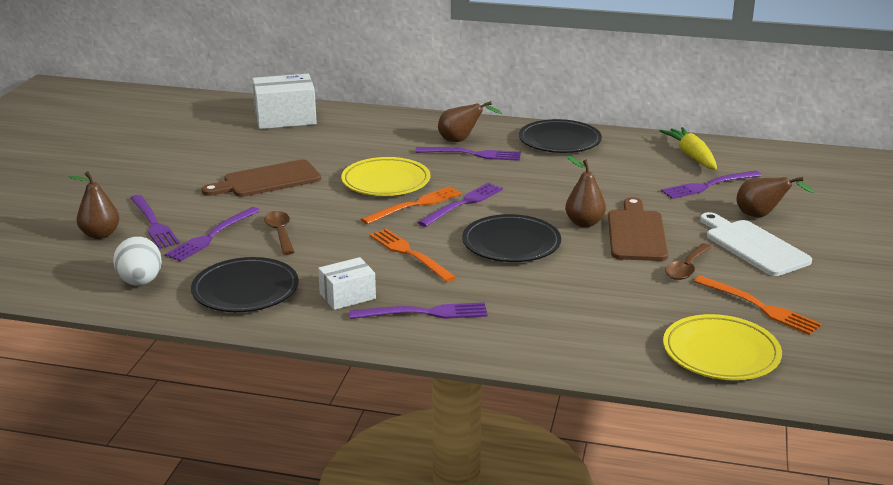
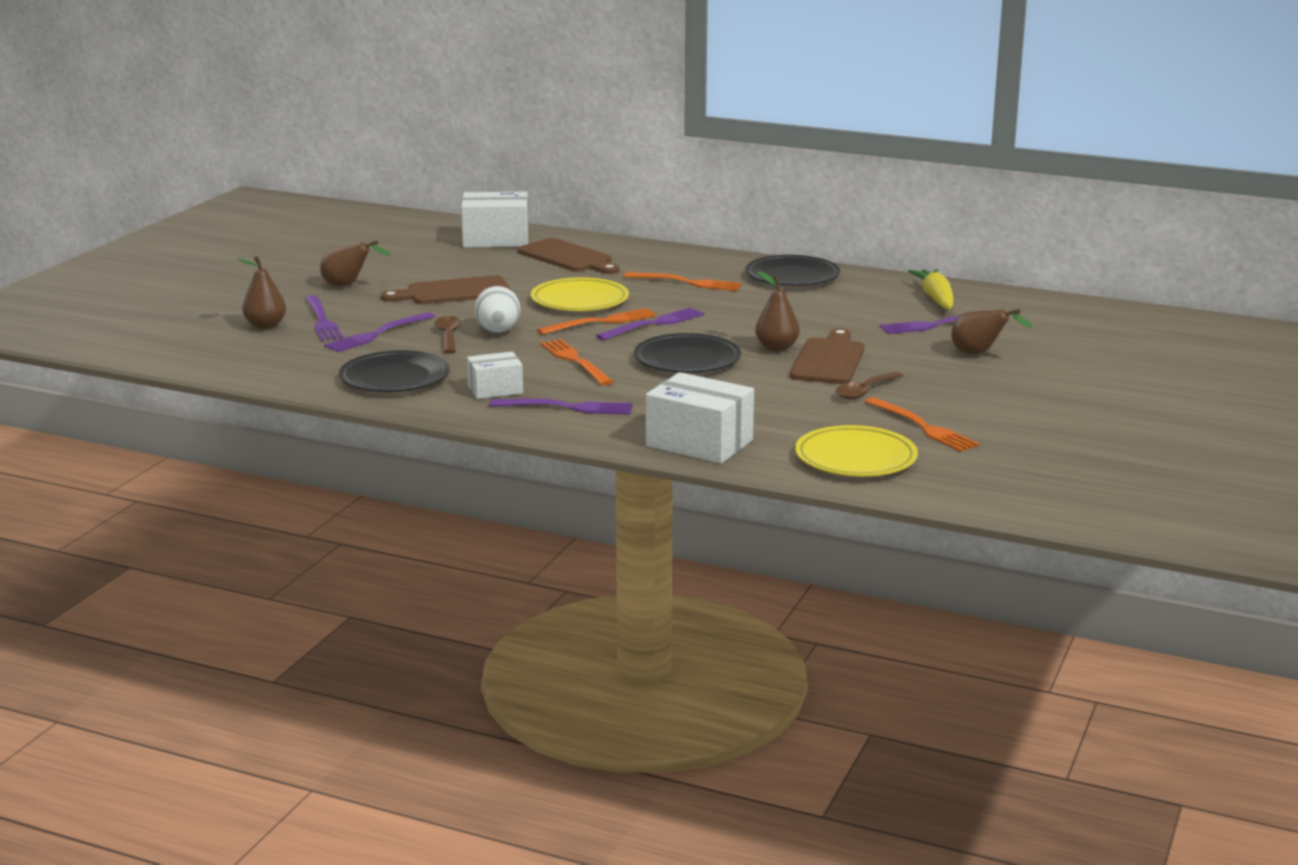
camera: 10 degrees right, 5 degrees down
white egg [113,236,162,286] -> white egg moved to [475,286,520,333]
purple fork [415,147,521,161] -> orange fork [624,272,742,291]
brown pear [438,101,502,142] -> brown pear moved to [320,240,391,286]
white cutting board [700,212,812,276] -> none
none -> brown cutting board [518,238,620,274]
none -> white box [646,372,754,464]

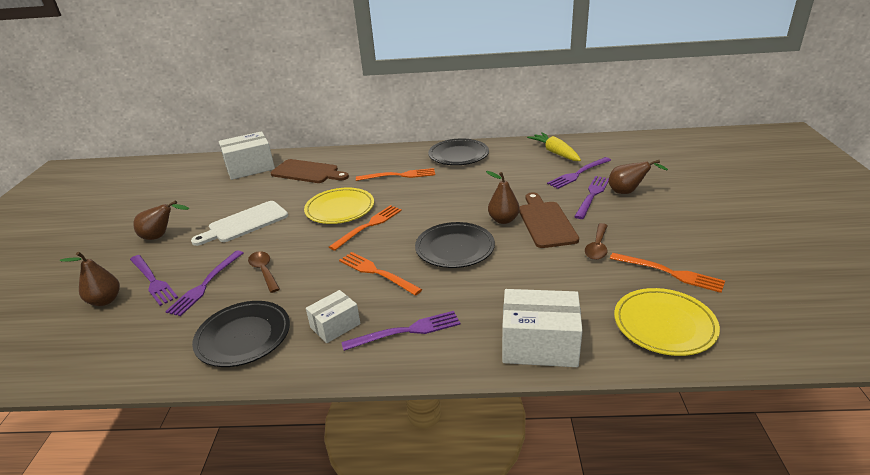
camera: 20 degrees left, 10 degrees up
brown cutting board [381,275,511,304] -> white cutting board [191,201,288,246]
white egg [475,286,520,333] -> none
purple fork [596,308,704,340] -> purple fork moved to [574,176,609,219]

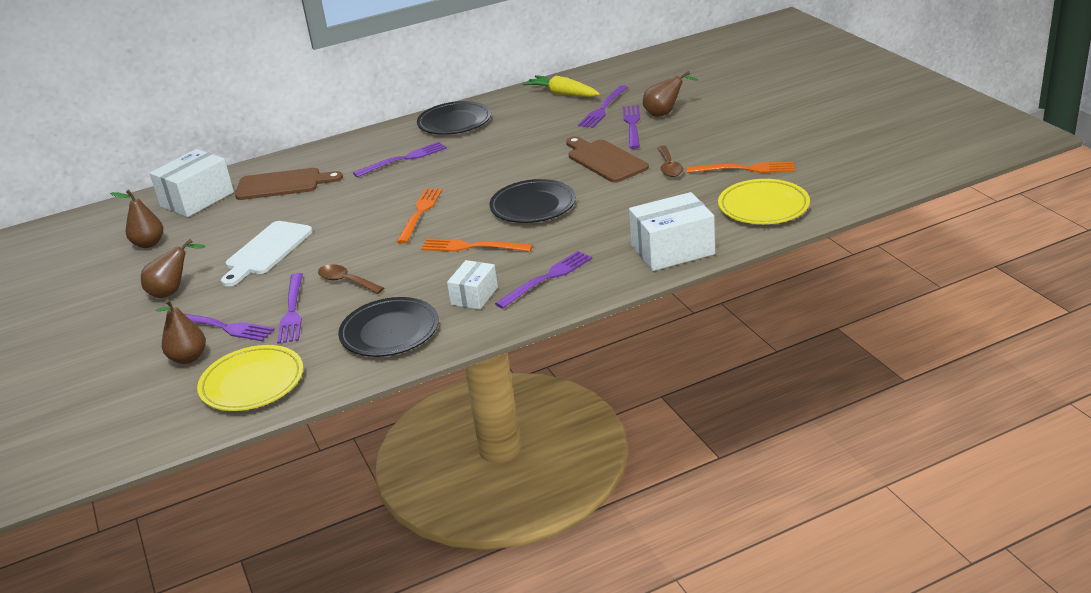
camera: 25 degrees left, 0 degrees up
yellow plate [304,187,374,224] -> yellow plate moved to [197,345,303,411]
orange fork [356,168,435,181] -> purple fork [353,142,447,177]
brown pear [486,171,520,224] -> brown pear moved to [110,190,163,248]

